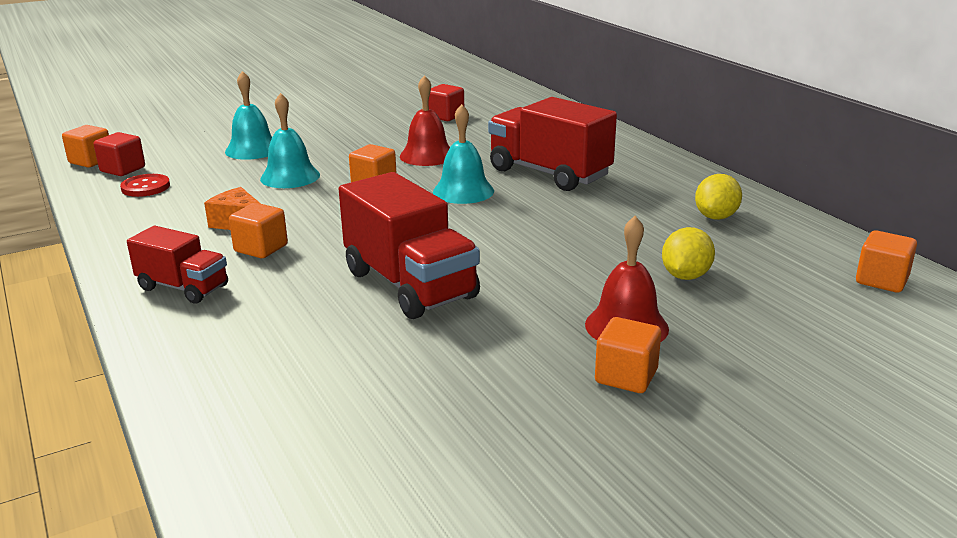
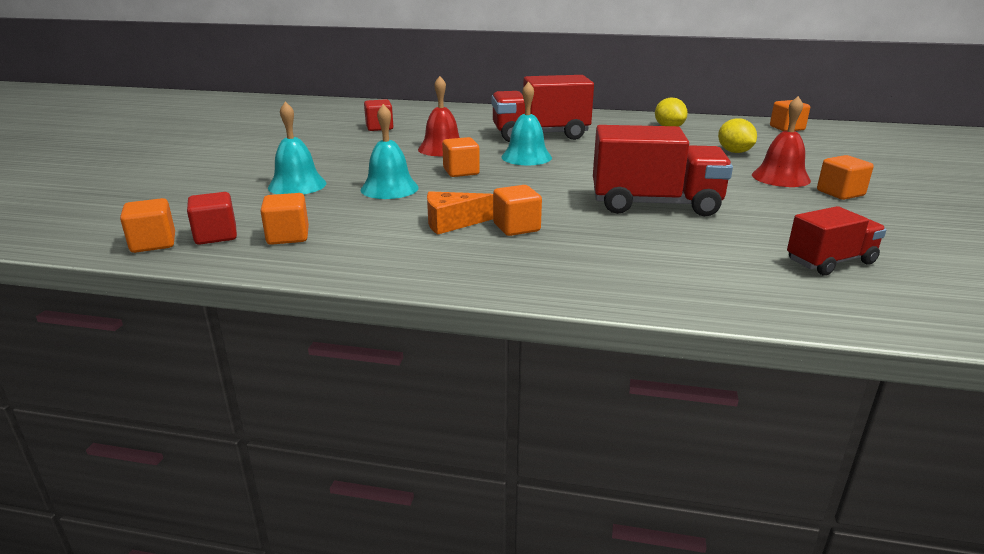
camera: 50 degrees left, 0 degrees up
red button [120,174,170,197] -> orange cube [260,193,309,245]
red truck [127,226,228,304] -> red truck moved to [787,206,886,275]

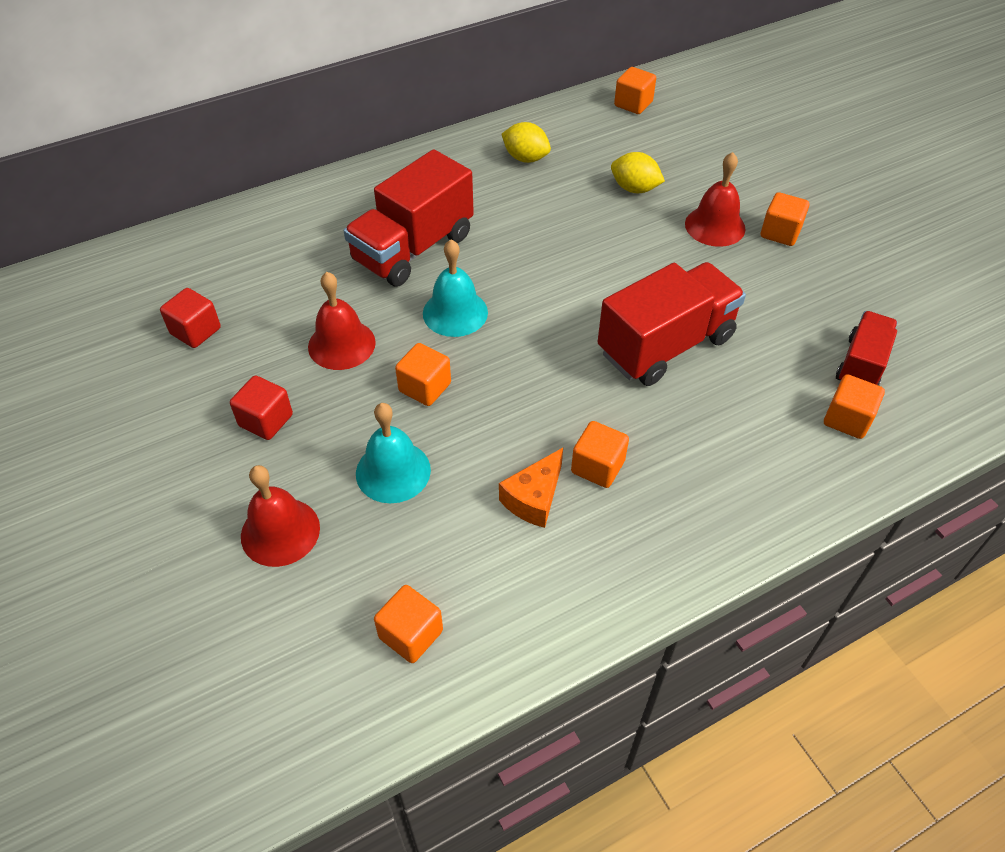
camera: 40 degrees left, 25 degrees up
orange cube [120,198,175,253] -> orange cube moved to [824,374,885,439]
red cube [187,192,237,245] -> red cube moved to [230,375,293,440]
turquoise bell [268,102,326,194] -> red bell [241,465,320,567]

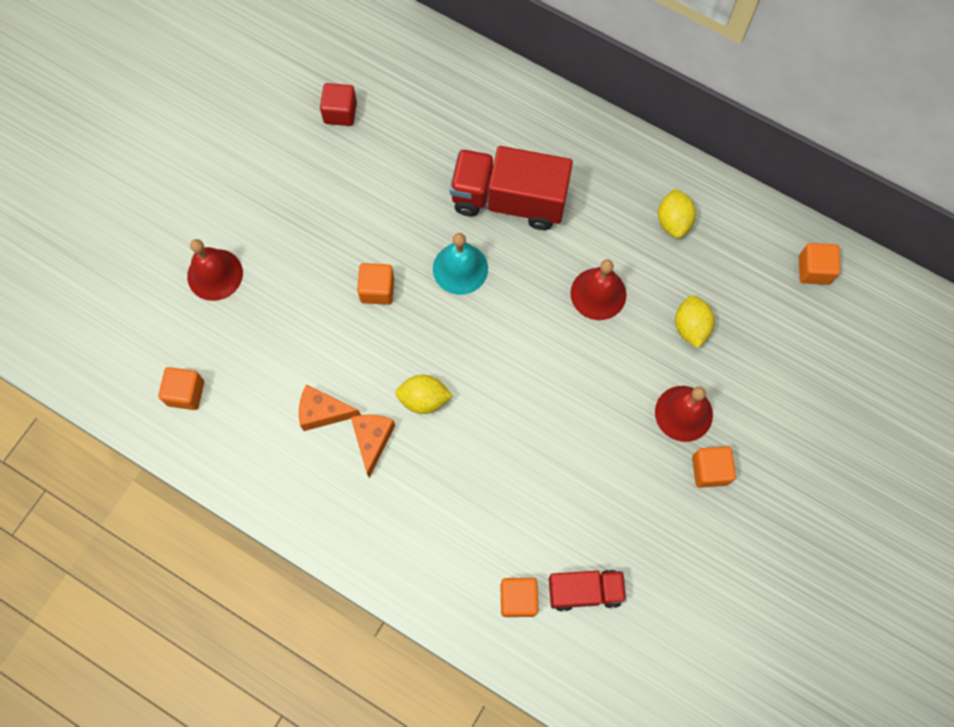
camera: 60 degrees right, 20 degrees up
red cube [230,375,293,440] -> none
red bell [308,272,376,370] -> red bell moved to [570,259,627,320]
turquoise bell [356,403,431,503] -> none
orange cube [571,421,629,488] -> orange cheese [351,415,395,478]
red truck [598,262,746,386] -> none
none -> yellow lemon [395,375,453,414]

